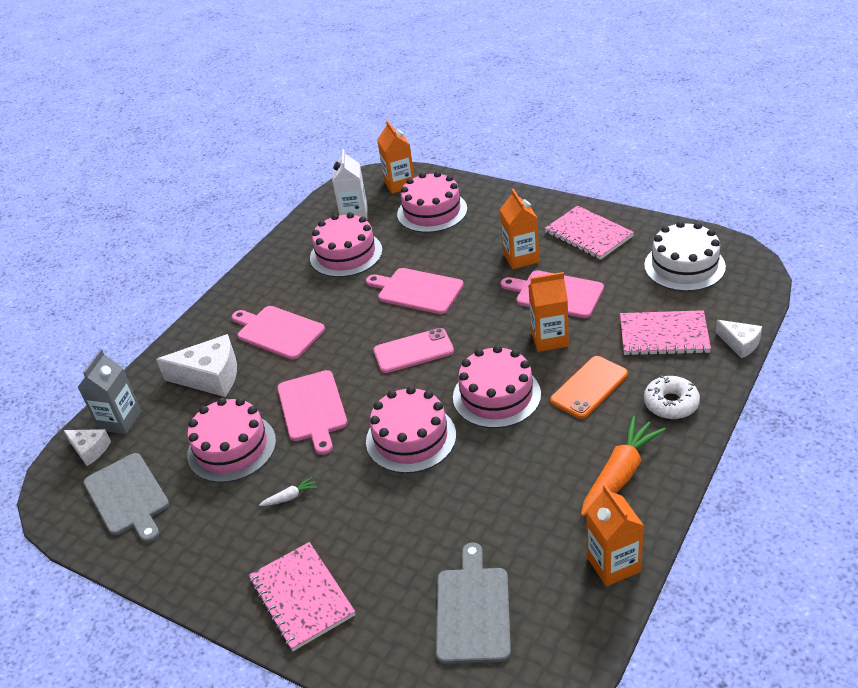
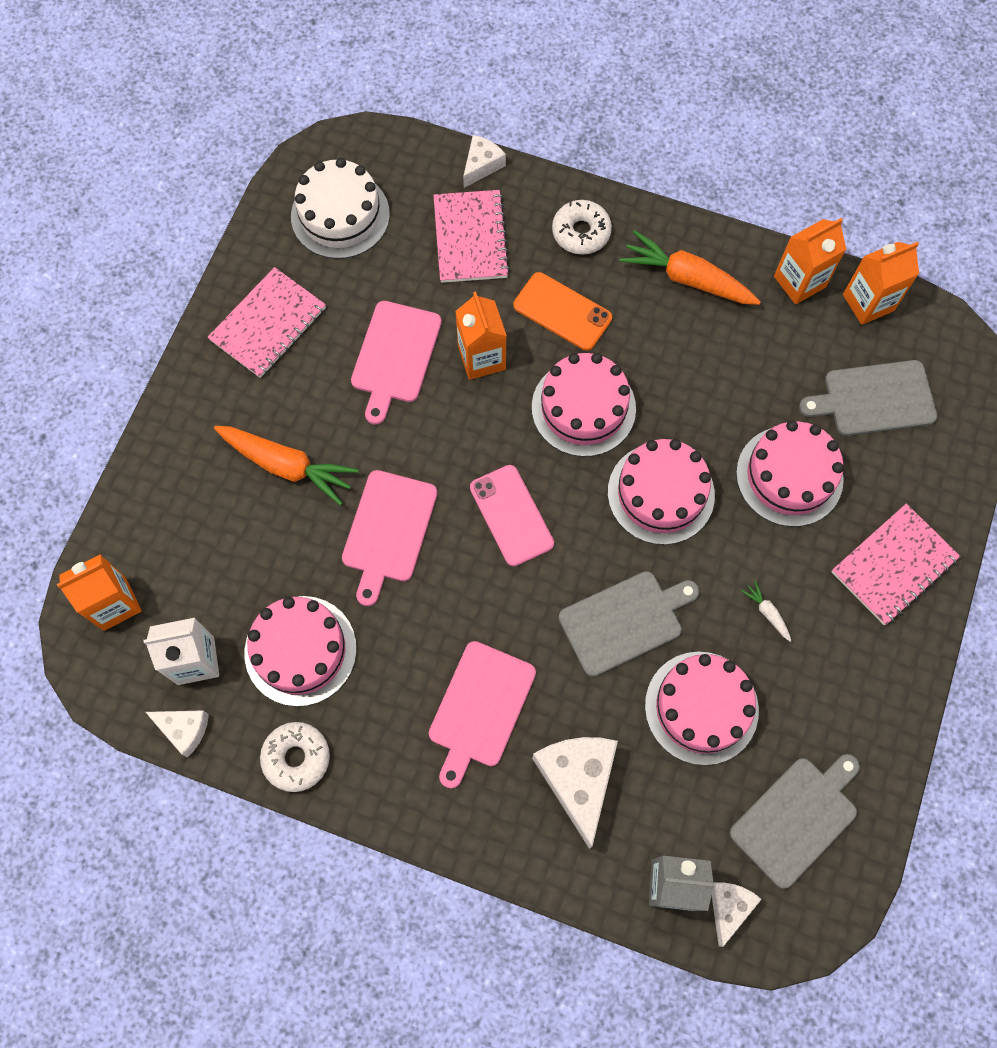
camera: 105 degrees left, 30 degrees up
pink cutting board [278,370,348,455] -> grey cutting board [559,571,699,677]
pink cake [397,171,467,233] -> pink cake moved to [736,420,844,527]
orange carton [500,188,539,269] -> orange carton moved to [843,242,919,325]
none -> white cheese [145,710,209,757]
none -> orange carrot [214,426,359,505]
none -> white donut [260,722,330,792]

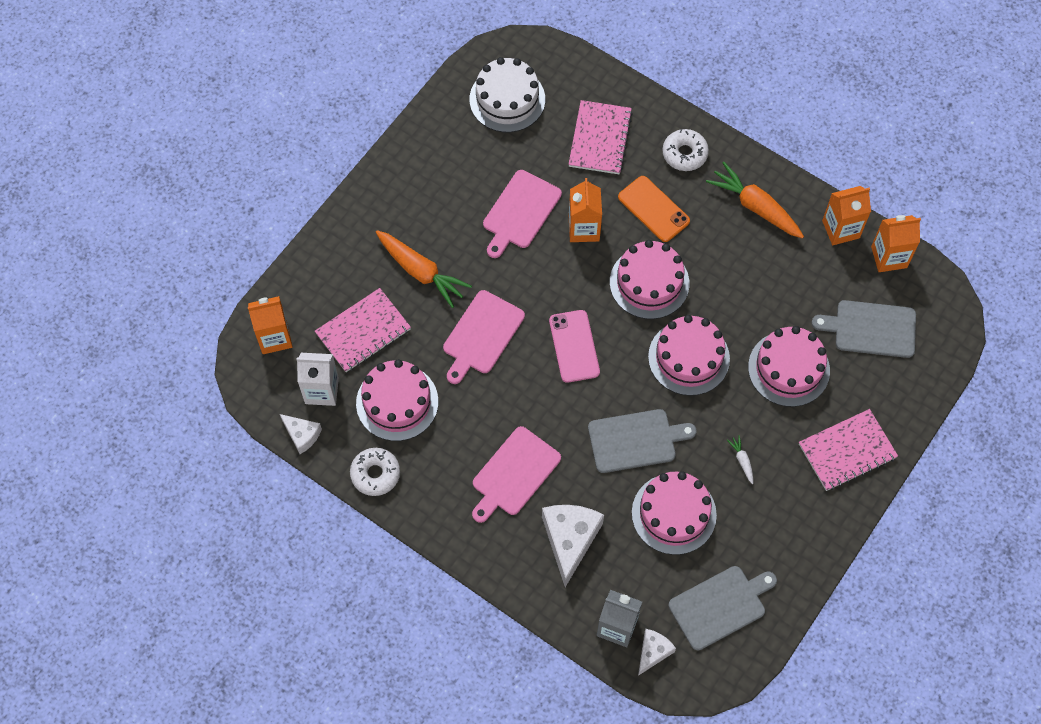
camera: 15 degrees right, 5 degrees down
pink notebook [208,267,326,378] -> pink notebook moved to [315,288,411,372]
white cheese [463,135,506,188] -> none

